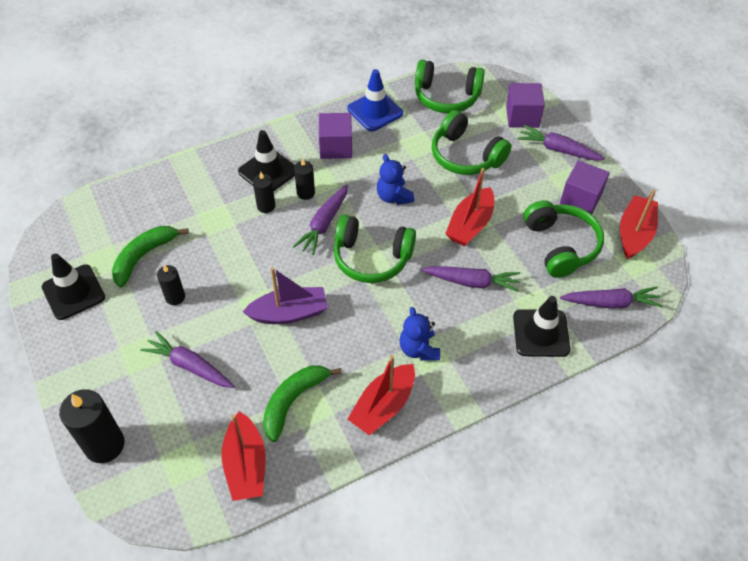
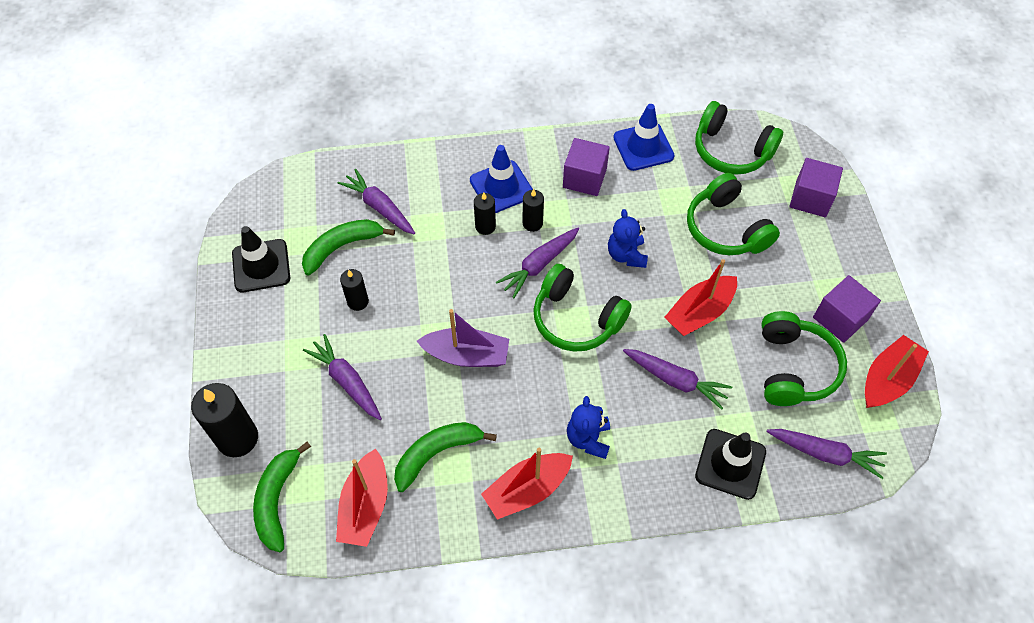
camera: 20 degrees right, 5 degrees up
black traffic cone [238,130,295,191] -> blue traffic cone [470,145,533,213]
purple carrot [518,125,605,160] -> purple carrot moved to [337,169,415,234]
none -> green banana [253,442,311,552]

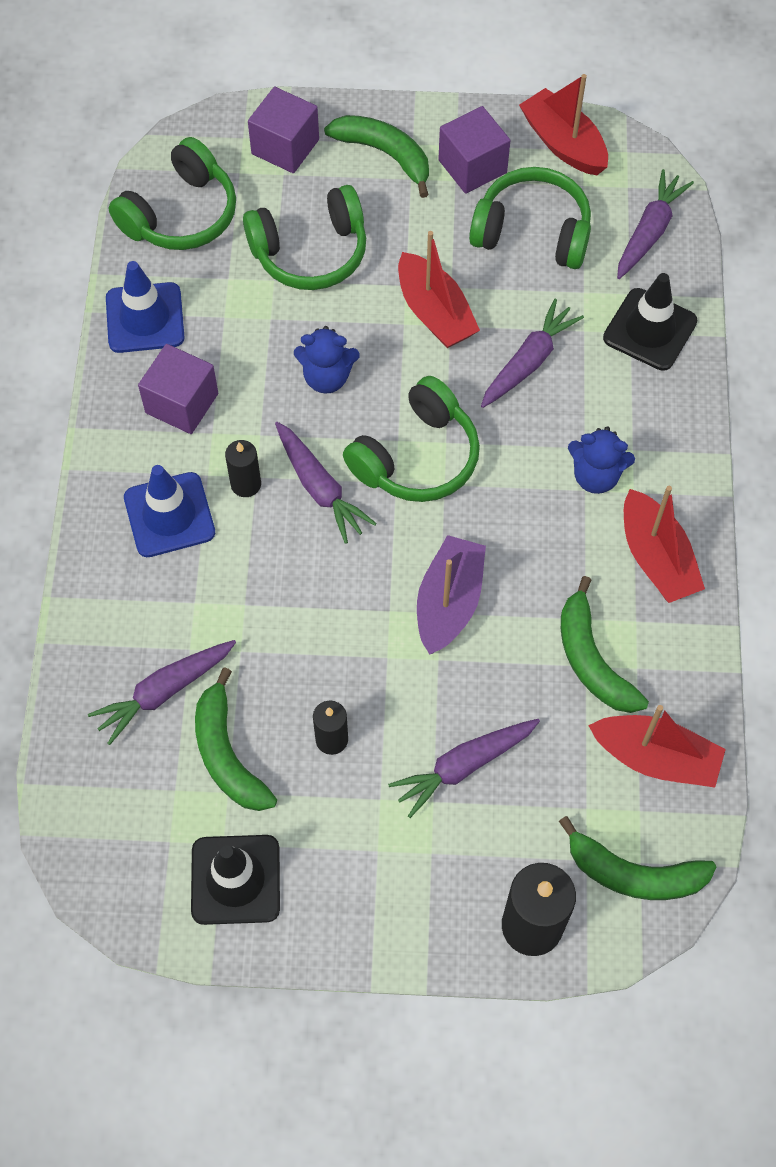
camera: 80 degrees left, 5 degrees up
black candle [474,192,496,235] -> none
none -> green banana [324,115,429,198]

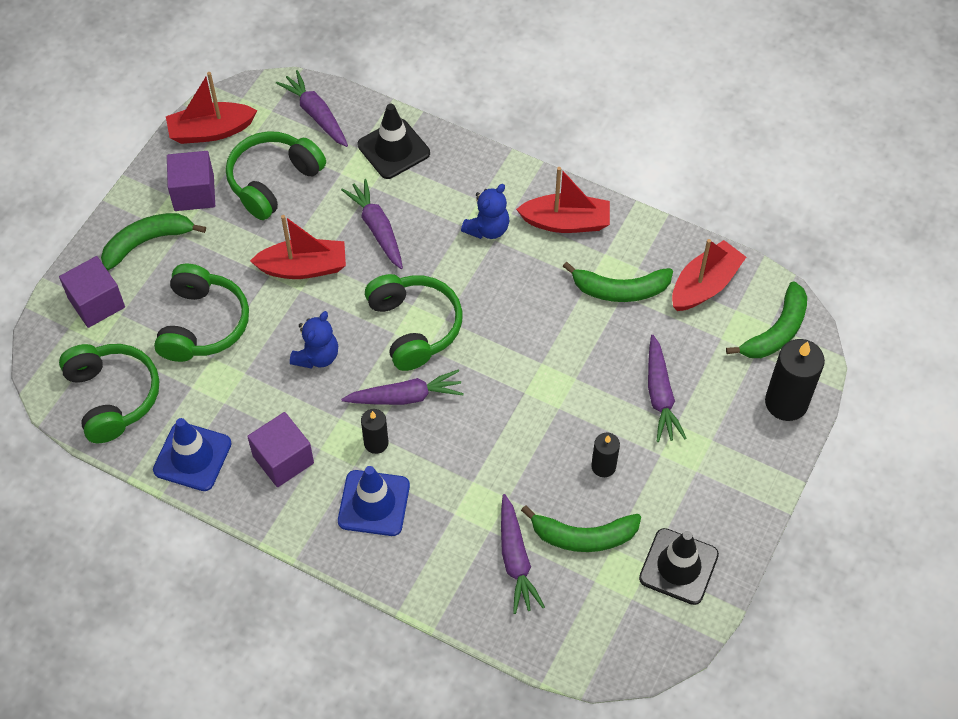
camera: 65 degrees left, 5 degrees down
purple boat [417,535,486,655] -> none

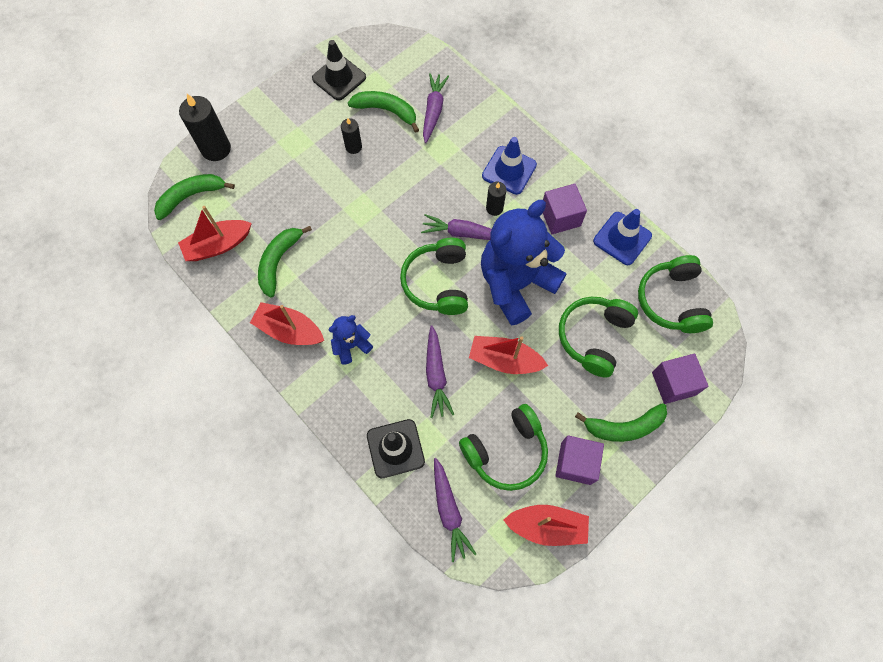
camera: 160 degrees left, 10 degrees up
blue teddy bear [290,311,338,369] -> blue teddy bear [481,200,566,325], size x2.23
green banana [563,262,673,302] -> green banana turned 90 degrees counterclockwise [258,226,312,298]
purple carrot [648,335,687,442] -> none

